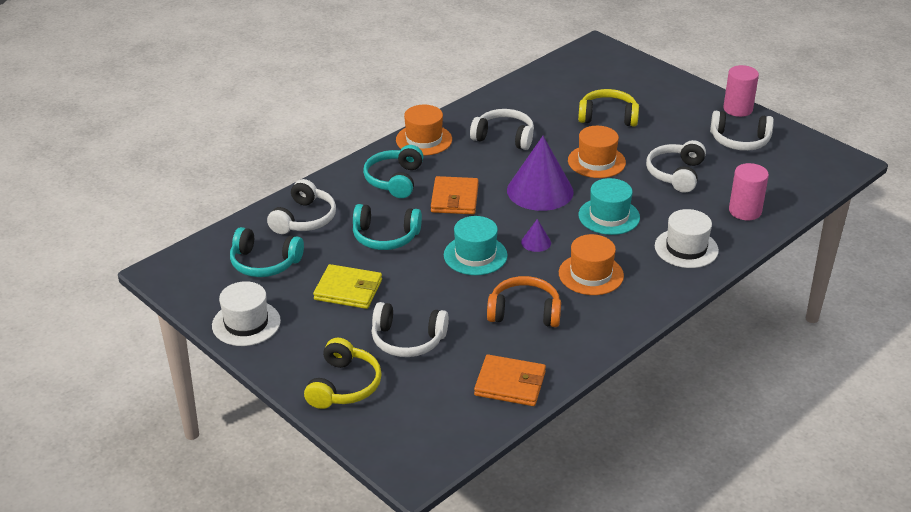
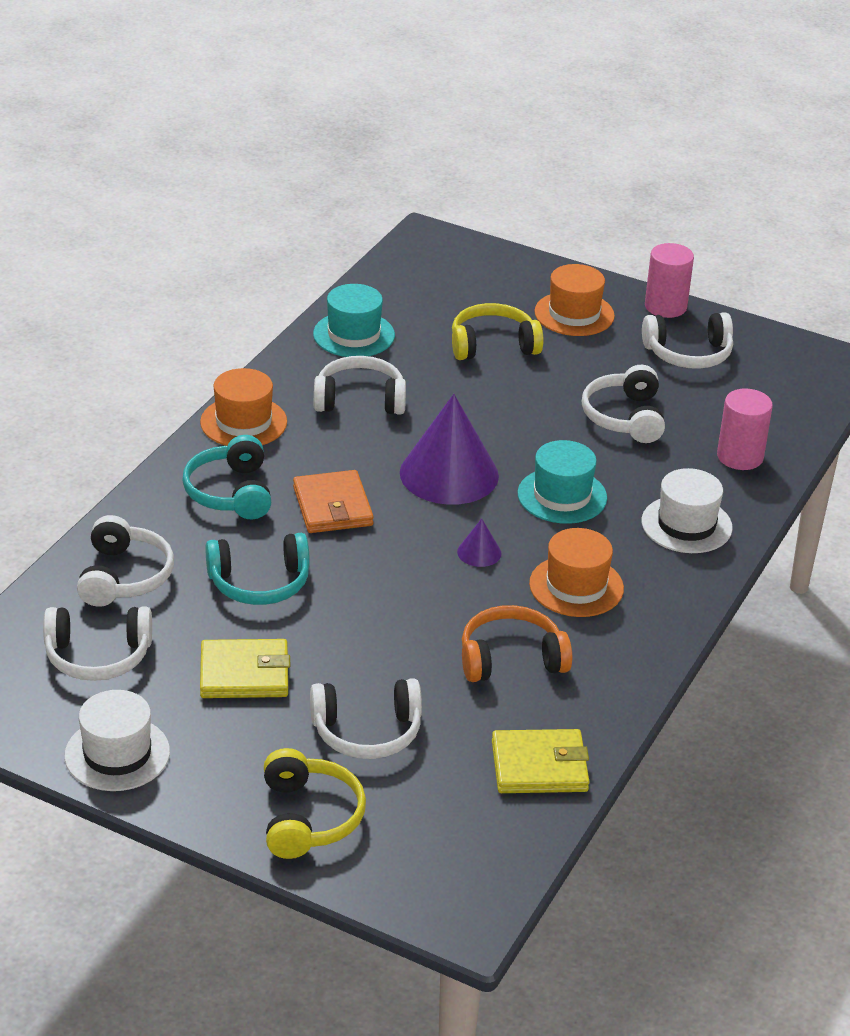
camera: 20 degrees left, 0 degrees up
turquoise headphones [230,227,304,277] -> white headphones [43,607,152,681]
turquoise hat [444,216,507,275] -> turquoise hat moved to [313,284,395,357]
orange wallet [474,354,546,406] -> yellow wallet [492,729,590,793]
orange hat [568,126,626,178] -> orange hat moved to [534,264,615,336]

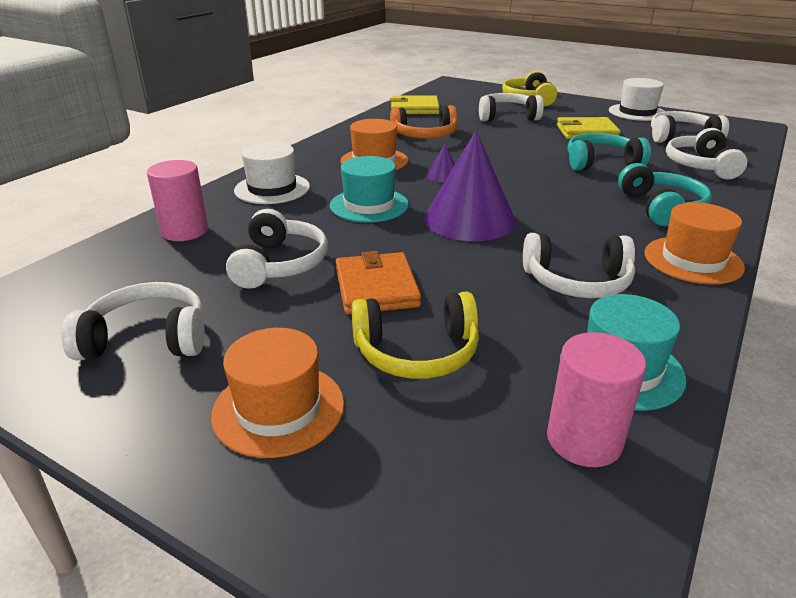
camera: 175 degrees left, 5 degrees down
orange wallet [293,470,374,533] -> orange wallet moved to [336,251,421,315]
pink cylinder [645,243,694,318] -> pink cylinder moved to [547,332,646,467]

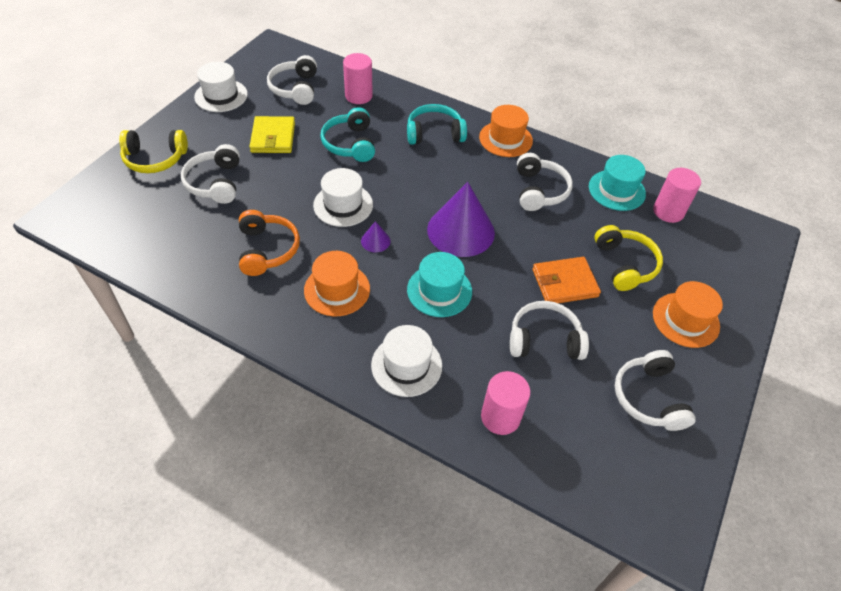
camera: 95 degrees left, 20 degrees up
yellow wallet [390,95,440,114] -> none
white headphones [666,128,748,179] -> pink cylinder [343,53,373,104]
none -> white hat [313,168,373,227]

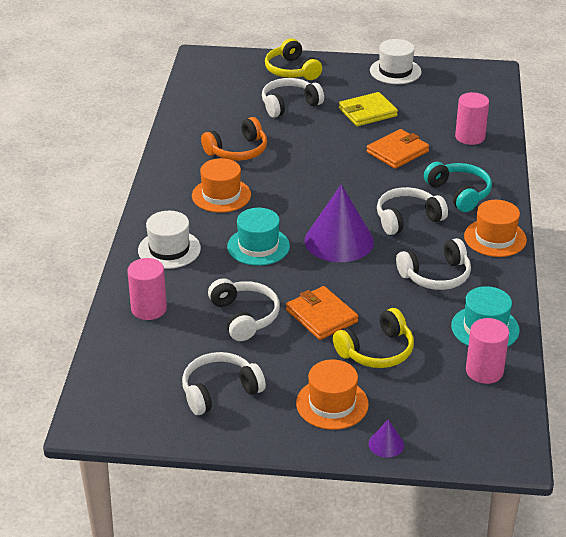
camera: 70 degrees right, 15 degrees down
white headphones [267,55,317,105] -> white headphones moved to [377,187,448,235]
white hat [313,168,373,227] -> none
turquoise headphones [320,107,375,162] -> orange wallet [366,129,429,169]
purple cone [361,221,390,252] -> purple cone moved to [369,420,404,458]

